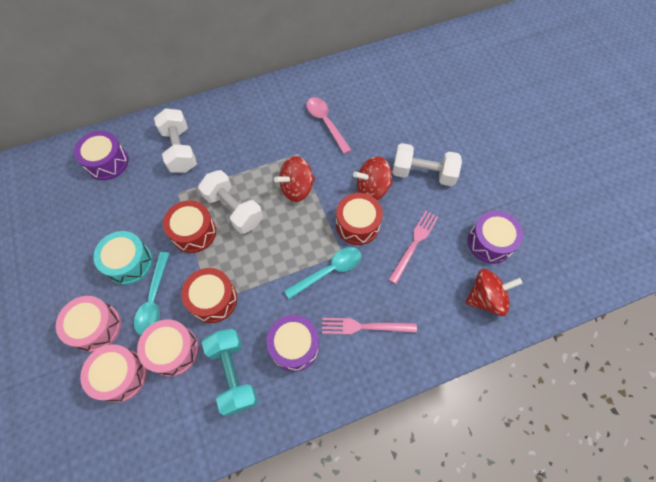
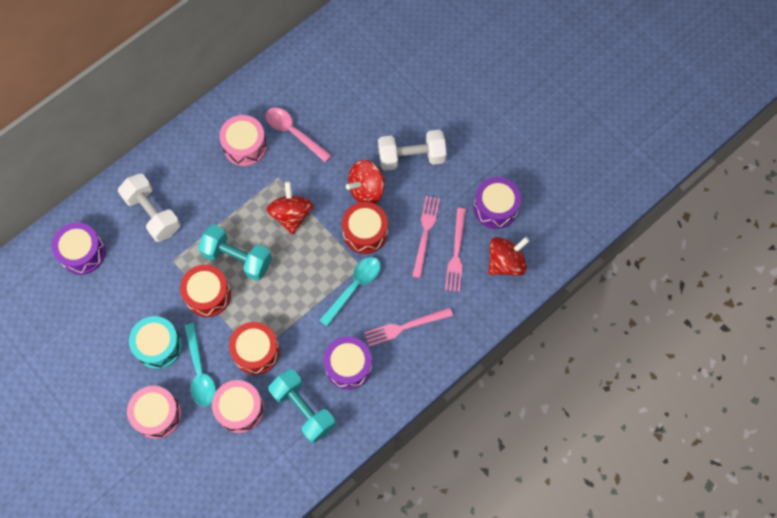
camera: 20 degrees left, 5 degrees up
pink drum [80,344,147,403] -> pink drum moved to [219,115,267,166]
white dumbbell [198,170,263,234] -> turquoise dumbbell [198,225,272,281]
red spinning top [274,156,315,202] -> red spinning top turned 135 degrees clockwise [267,181,314,235]
none -> pink fork [445,208,466,292]

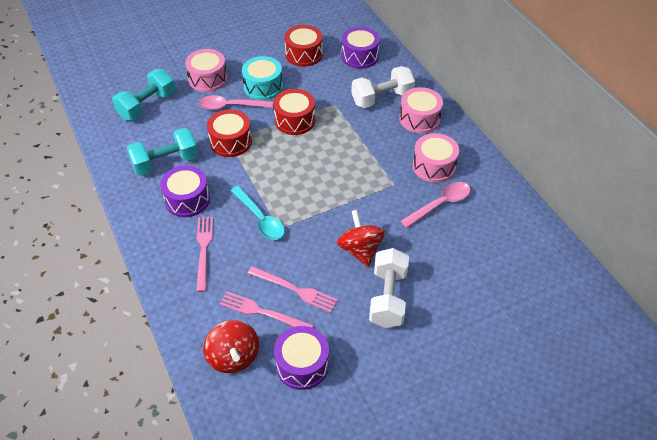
camera: 105 degrees right, 20 degrees down
turquoise spoon [184,323,216,406] -> pink spoon [198,95,273,110]
turquoise dumbbell [198,225,272,281] -> turquoise dumbbell moved to [112,69,176,120]
pink drum [212,380,264,433] -> pink drum moved to [399,87,443,133]
red spinning top [267,181,314,235] -> none
red drum [342,202,388,254] -> red drum moved to [284,25,323,67]

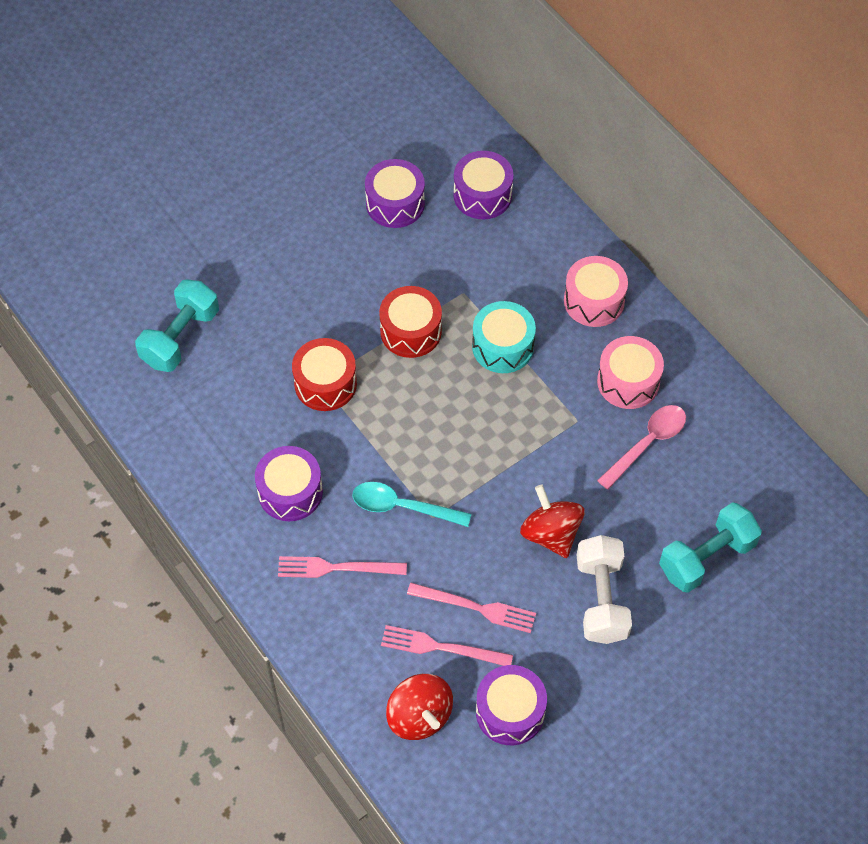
camera: 10 degrees left, 10 degrees up
turquoise dumbbell [127,128,198,176] -> turquoise dumbbell moved to [659,502,762,593]
pink drum [185,49,227,92] -> none
pink fork [196,217,213,292] -> pink fork turned 75 degrees counterclockwise [278,556,407,578]
pink spoon [198,95,273,110] -> none
turquoise spoon [231,186,285,240] -> turquoise spoon turned 150 degrees clockwise [353,482,471,527]
turquoise drum [242,56,283,100] -> turquoise drum moved to [472,301,536,373]
red drum [284,25,323,67] -> purple drum [365,159,425,228]
white dumbbell [351,66,415,108] -> none

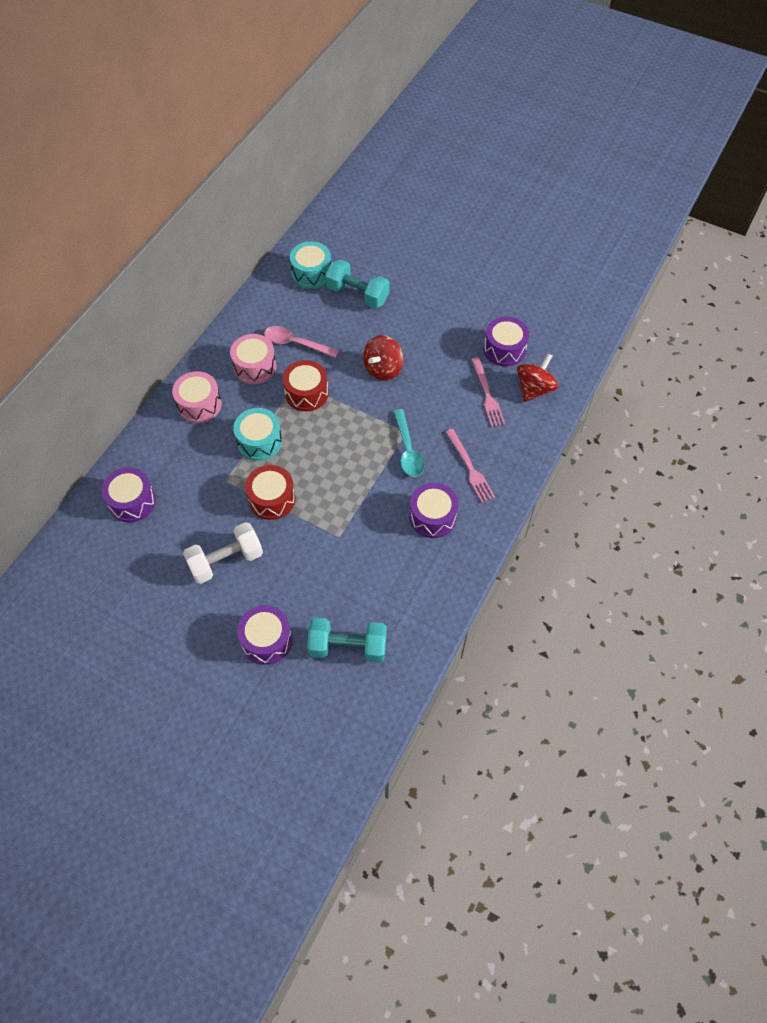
camera: 115 degrees left, 0 degrees up
red drum [292,338,357,411] -> red drum moved to [283,360,329,411]
purple drum [365,159,425,228] -> purple drum moved to [237,605,292,665]
pink fork [407,583,536,633] -> none
white dumbbell [577,535,632,644] -> white dumbbell moved to [183,522,263,584]
none -> turquoise drum [290,241,331,289]

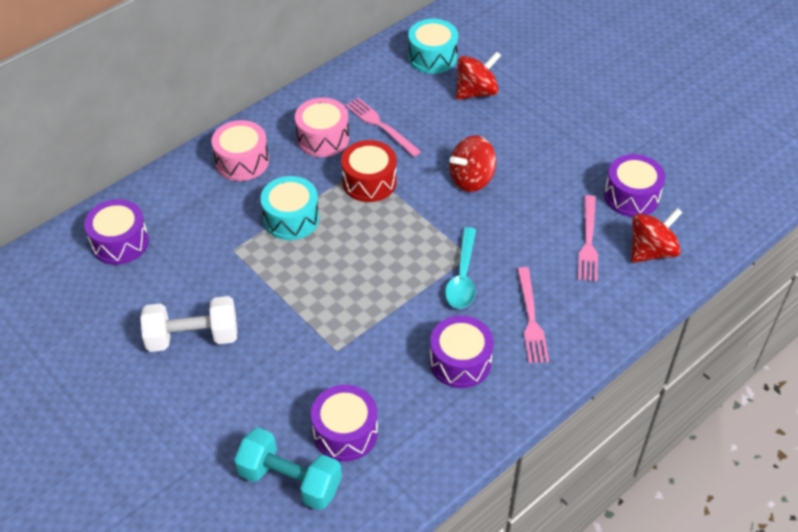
camera: 20 degrees right, 10 degrees down
purple drum [237,605,292,665] -> purple drum moved to [311,385,378,461]
red drum [245,465,296,520] -> none
pink spoon [264,326,339,358] -> pink fork [345,98,421,157]
turquoise dumbbell [325,259,390,309] -> red spinning top [456,51,501,100]

